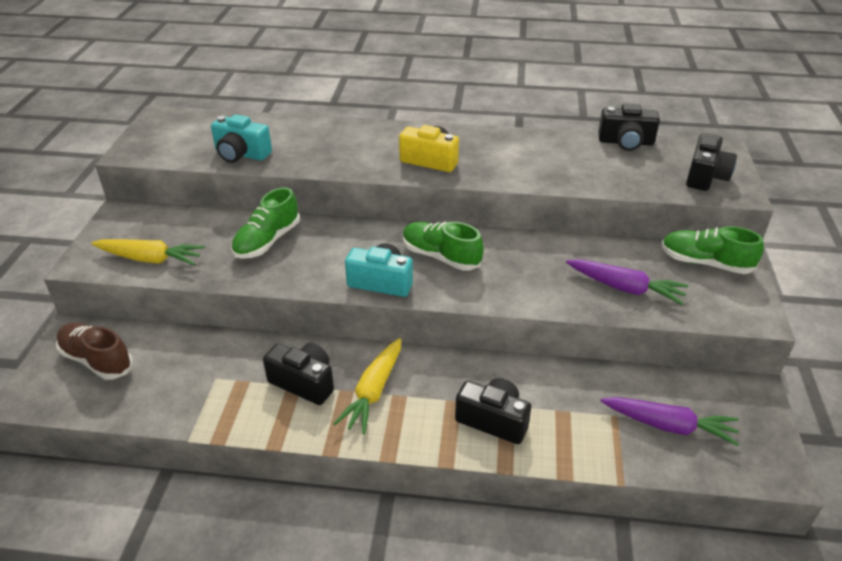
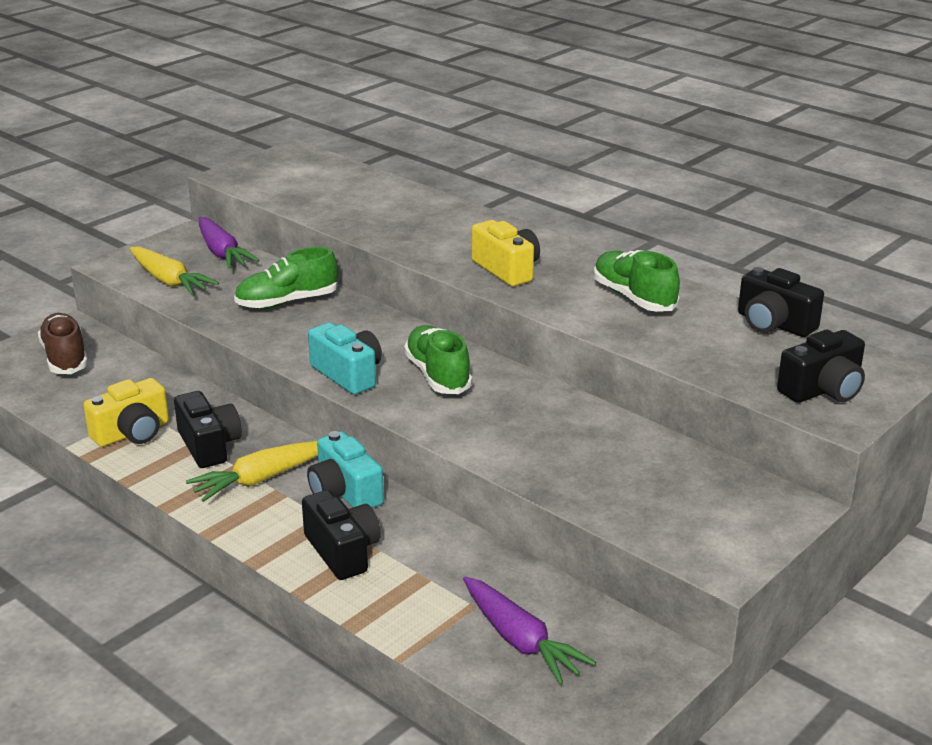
camera: 35 degrees right, 10 degrees down
turquoise camera [211,114,272,163] -> turquoise camera moved to [307,431,384,508]
purple carrot [566,259,688,305] -> purple carrot moved to [199,217,259,269]
green shoe [661,226,764,274] -> green shoe moved to [594,250,680,312]
none -> yellow camera [84,378,169,447]

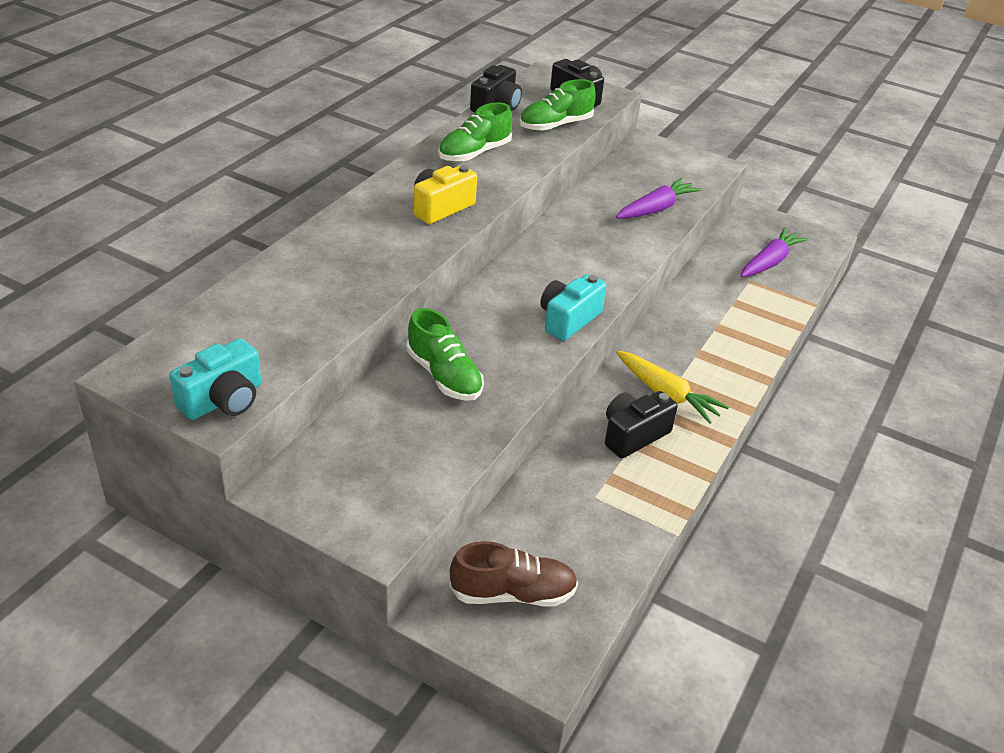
camera: 105 degrees left, 10 degrees up
brown shoe [38,313,88,374] -> brown shoe turned 150 degrees counterclockwise [449,541,578,606]
yellow camera [84,378,169,447] -> none
yellow carrot [130,246,219,295] -> none
purple carrot [199,217,259,269] -> purple carrot moved to [616,178,702,219]
black camera [302,490,381,580] -> none
turquoise camera [307,431,384,508] -> turquoise camera moved to [169,338,261,420]
green shoe [404,325,472,394] -> green shoe moved to [519,79,596,131]

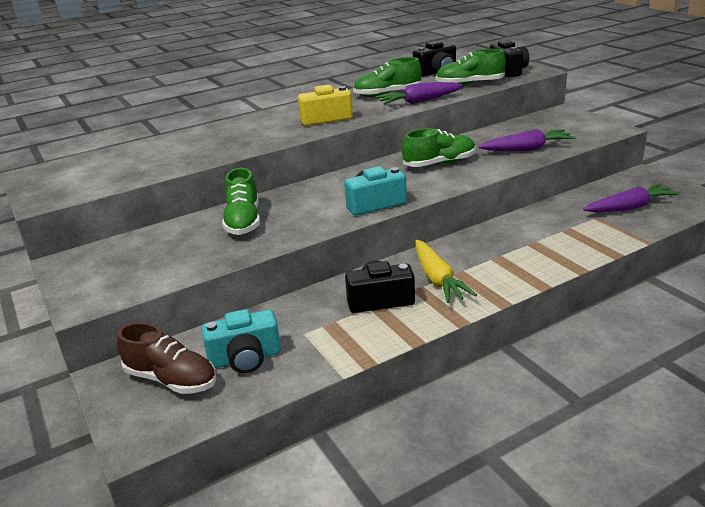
camera: 35 degrees right, 10 degrees down
turquoise camera [169,338,261,420] -> turquoise camera moved to [202,309,281,373]
none -> purple carrot [375,82,464,104]
none -> green shoe [402,129,476,167]

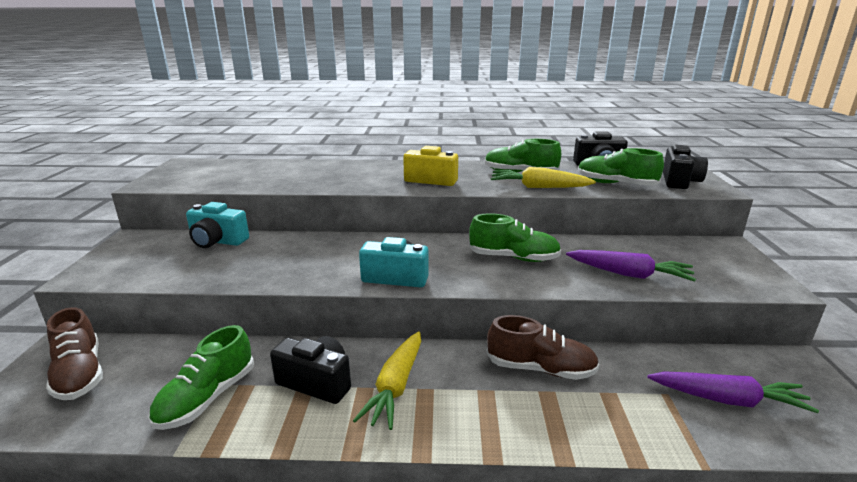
camera: 30 degrees right, 5 degrees down
turquoise camera [202,309,281,373] -> turquoise camera moved to [186,202,249,248]
green shoe [222,168,260,235] -> green shoe moved to [148,325,254,430]
purple carrot [375,82,464,104] -> yellow carrot [491,167,596,188]
none -> brown shoe [487,315,599,380]

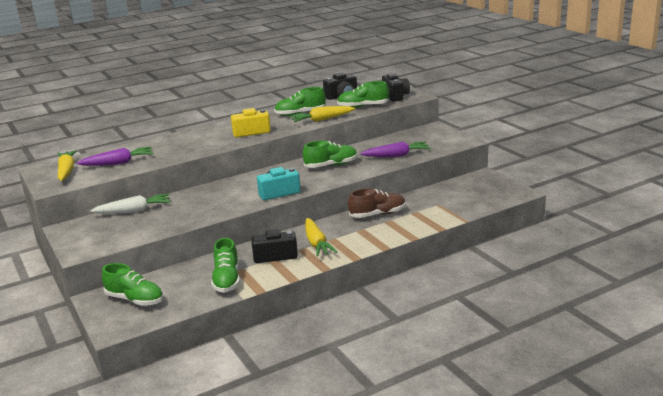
camera: 30 degrees left, 0 degrees up
brown shoe [46,307,103,400] -> green shoe [102,263,163,306]
turquoise camera [186,202,249,248] -> white carrot [90,194,171,214]
purple carrot [647,371,819,413] -> purple carrot moved to [77,147,154,166]
none -> yellow carrot [57,150,77,181]

